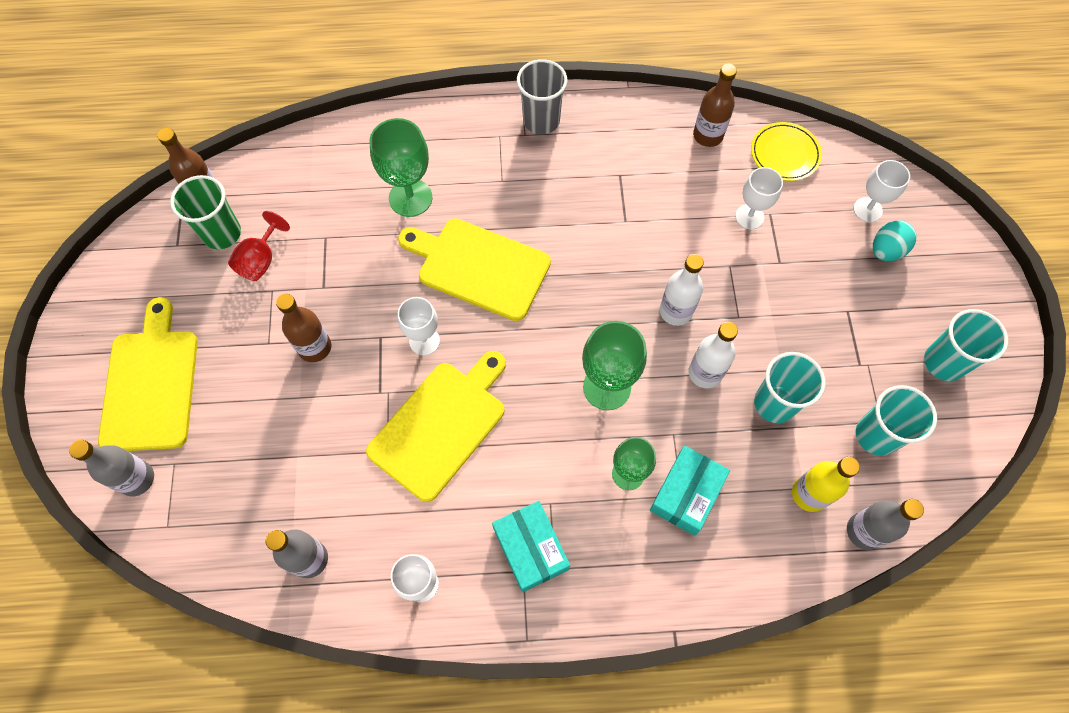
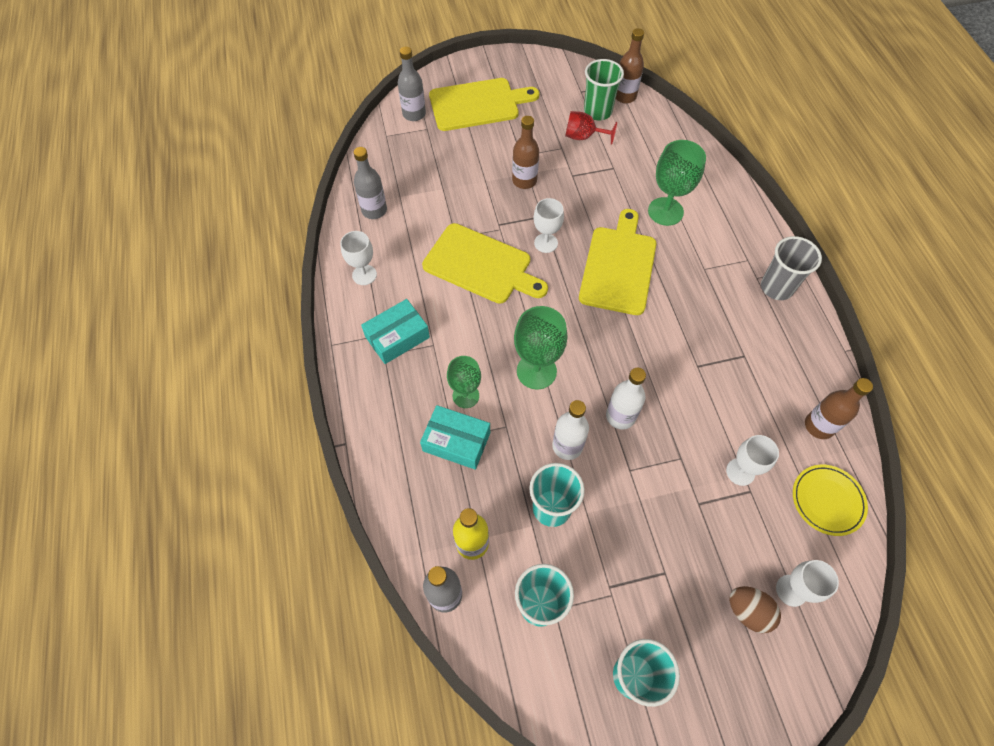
camera: 80 degrees right, 5 degrees down
turquoise egg [873,220,916,261] -> brown egg [729,586,781,633]

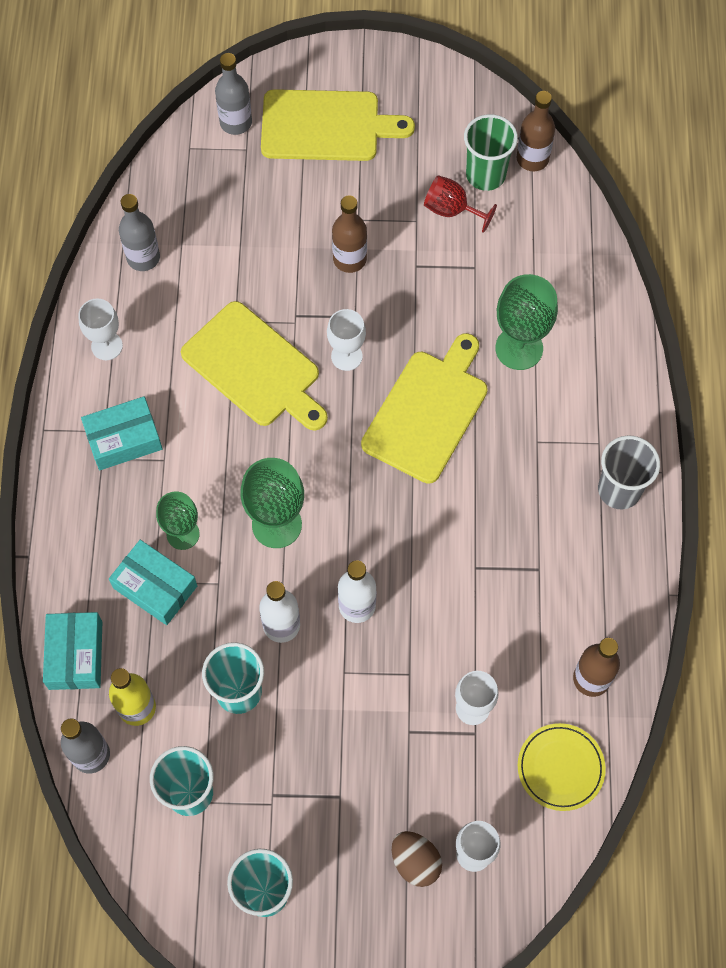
camera: 15 degrees right, 5 degrees up
none -> turquoise box [43,612,102,690]

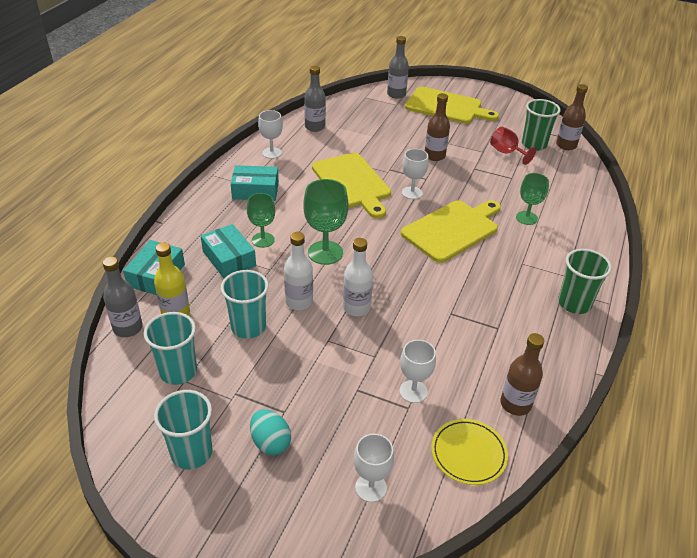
camera: 20 degrees right, 25 degrees down
brown egg [392,831,442,887] -> none
green goblet [495,274,558,370] -> green goblet [516,173,549,225], size x0.66
grey cup [598,435,660,509] -> green cup [558,249,612,314]
none -> turquoise egg [250,409,291,455]

